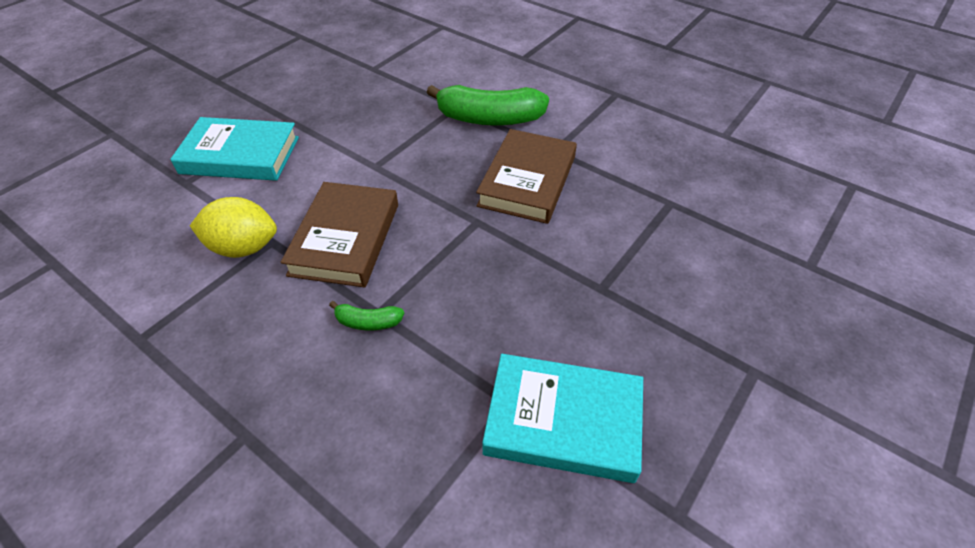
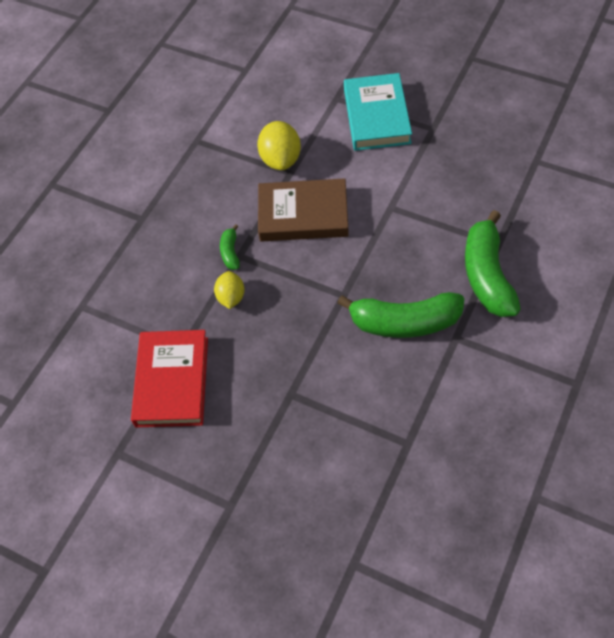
camera: 85 degrees right, 10 degrees up
brown book [476,129,577,224] -> green banana [337,292,464,338]
turquoise book [482,354,643,483] -> red book [131,330,208,427]
none -> yellow lemon [214,271,245,309]

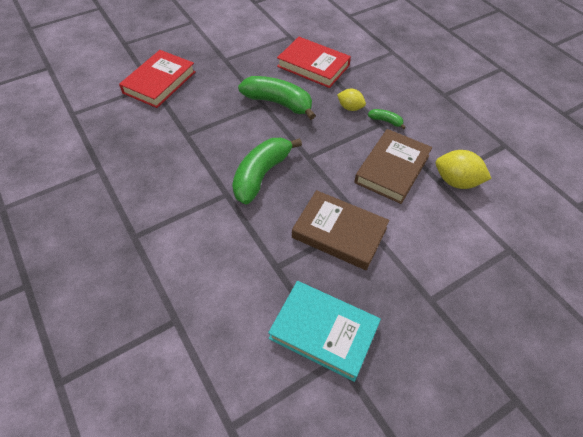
camera: 115 degrees right, 5 degrees down
turquoise book [344,73,412,151] -> turquoise book moved to [268,281,381,382]
green banana [465,210,521,317] -> green banana moved to [238,76,316,120]
none -> red book [119,50,196,108]
none -> brown book [292,190,389,270]

